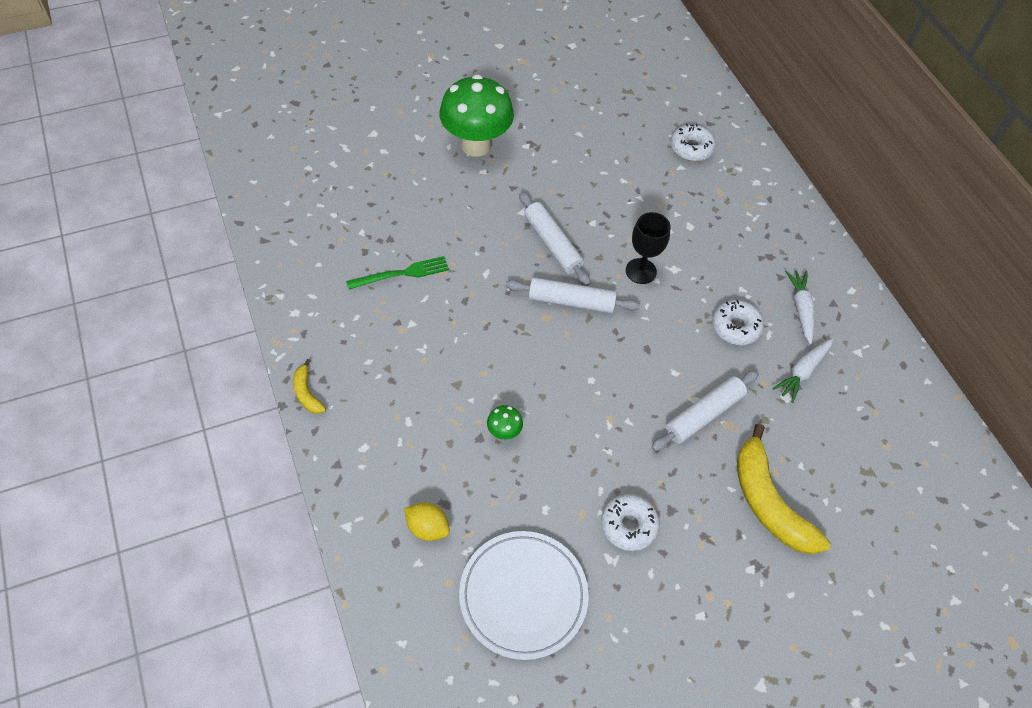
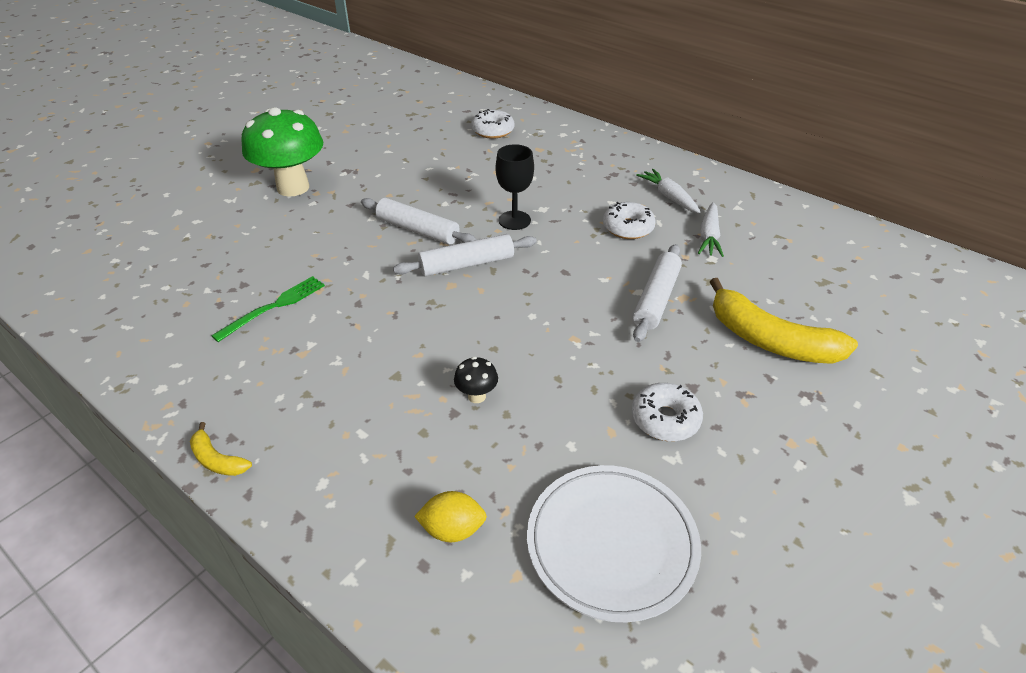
camera: 25 degrees left, 15 degrees down
green mushroom [487,405,523,440] -> black mushroom [454,357,498,403]

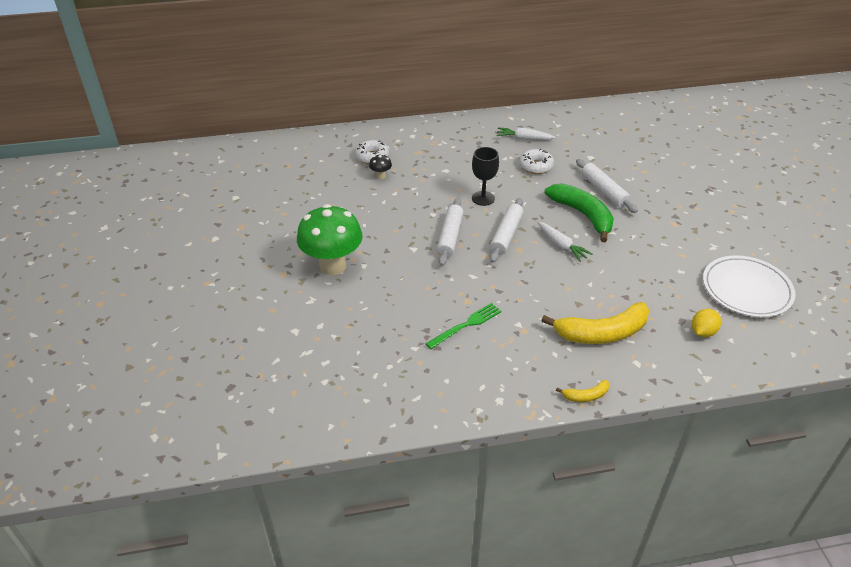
camera: 50 degrees left, 0 degrees up
green fork [211,276,325,342] -> green fork turned 60 degrees clockwise [425,303,501,349]
white rolling pin [361,198,477,245] -> white rolling pin turned 60 degrees counterclockwise [437,198,464,266]
black mushroom [454,357,498,403] -> black mushroom moved to [369,154,392,179]
white donut [632,383,703,441] -> none
white carrot [698,202,724,257] -> white carrot moved to [538,222,592,262]
yellow banana [710,278,858,364] -> yellow banana moved to [541,302,650,344]
none -> green banana [545,183,614,242]

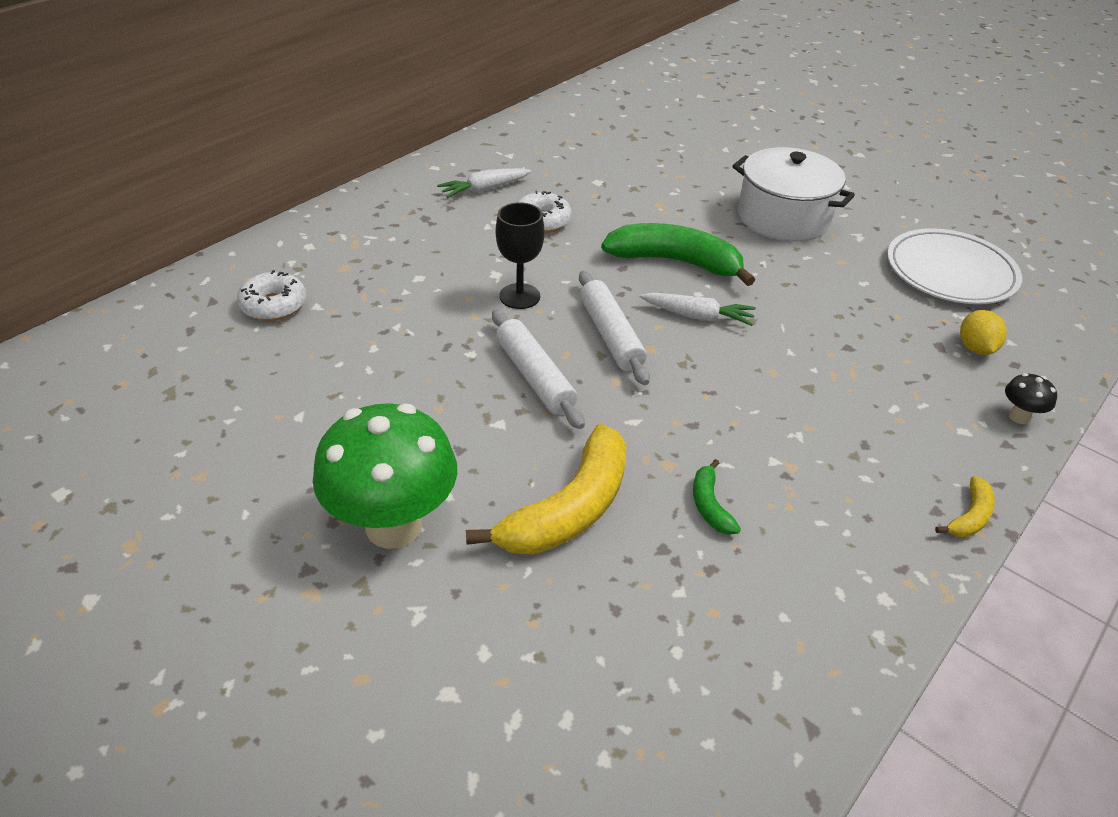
camera: 40 degrees left, 0 degrees up
black mushroom [369,154,392,179] -> black mushroom moved to [1005,373,1057,424]
green fork [425,303,501,349] -> green banana [693,459,741,535]
yellow banana [541,302,650,344] -> yellow banana moved to [466,424,627,555]
white rolling pin [576,159,638,213] -> none
none -> white pot [732,147,855,241]

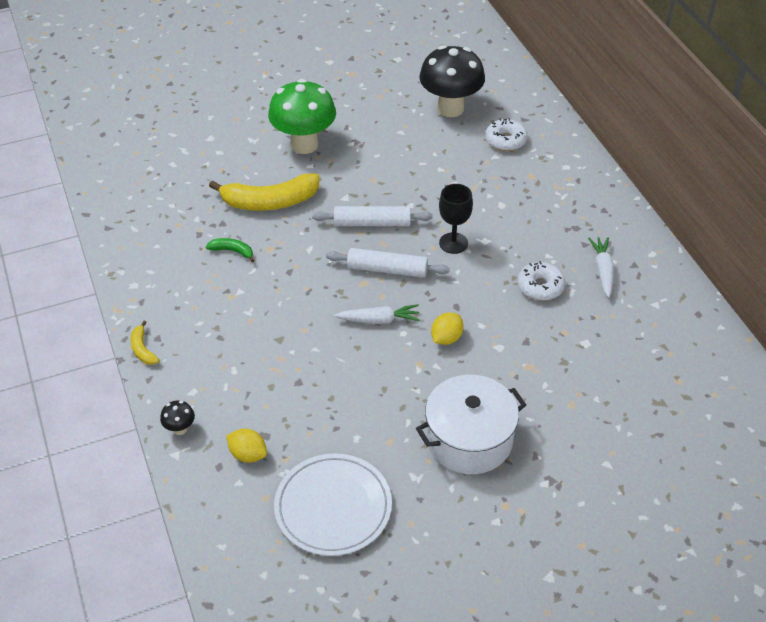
camera: 120 degrees right, 5 degrees up
yellow banana [466,424,627,555] -> yellow banana turned 75 degrees counterclockwise [209,173,320,211]
green banana [601,223,755,286] -> yellow lemon [431,312,464,345]
white carrot [639,293,756,326] -> white carrot turned 135 degrees counterclockwise [334,304,420,324]
none -> black mushroom [419,45,485,117]

